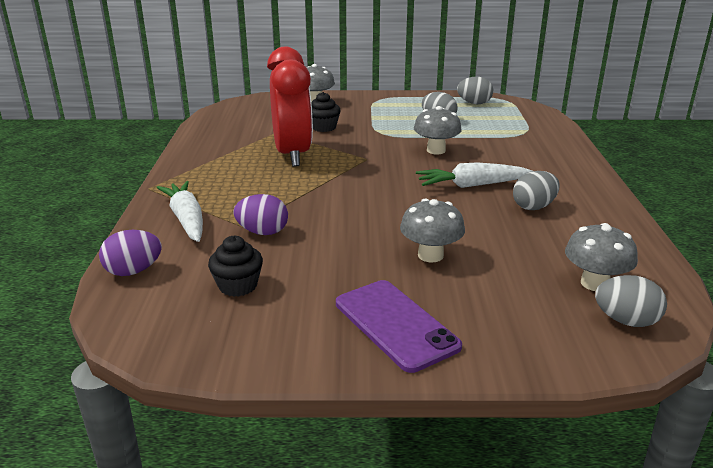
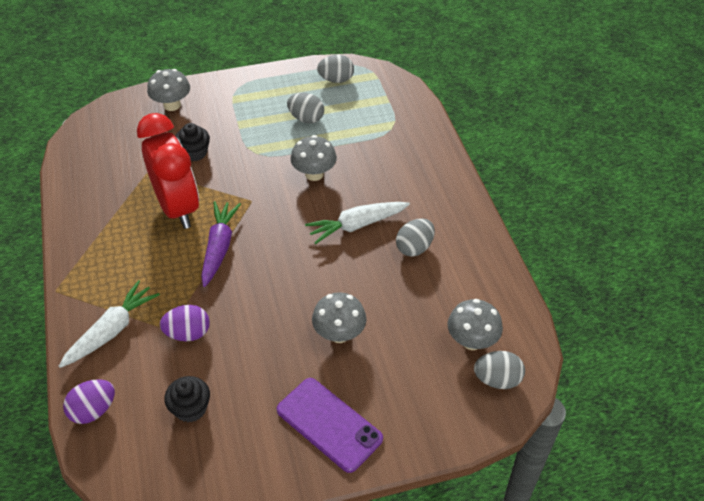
camera: 15 degrees left, 20 degrees up
white carrot [157,181,203,242] -> white carrot turned 75 degrees clockwise [59,280,160,368]
none -> purple carrot [201,201,241,287]

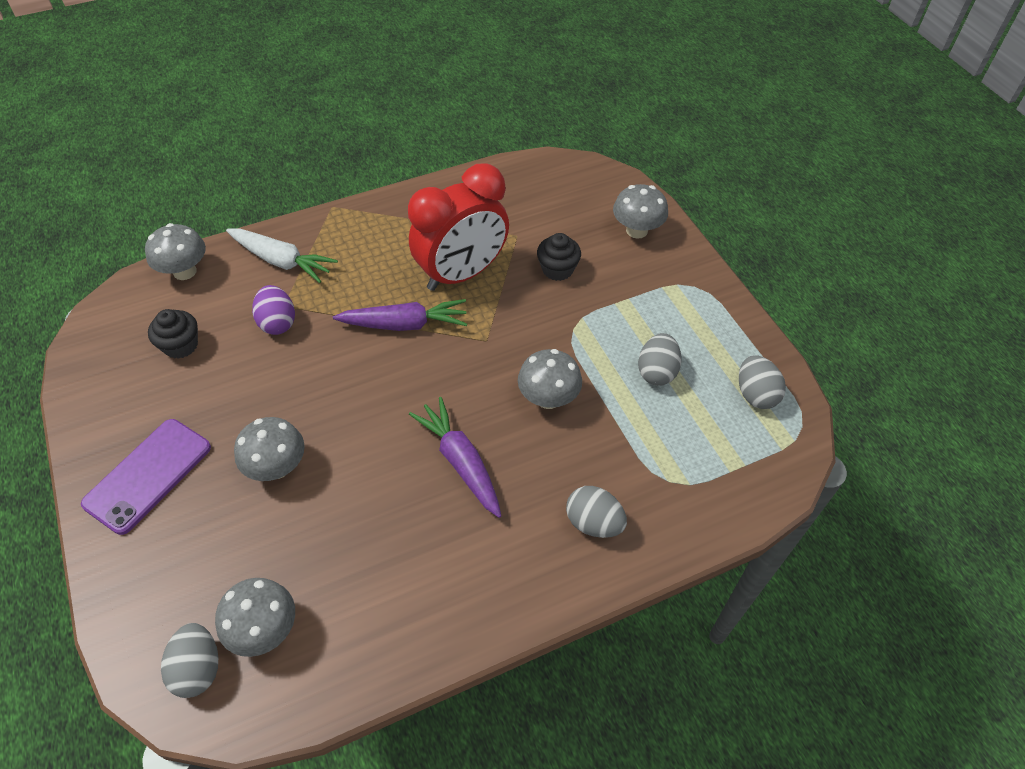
camera: 80 degrees right, 5 degrees up
purple egg [63,379,115,424] -> grey mushroom [145,223,206,280]
white carrot [305,202,410,244] -> purple carrot [409,397,501,518]
grey egg [396,218,435,257] -> grey egg moved to [566,486,627,538]

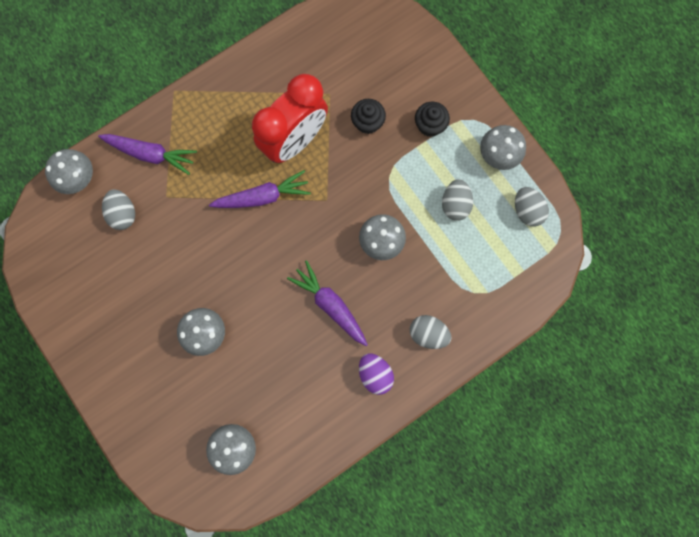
camera: 10 degrees left, 25 degrees up
purple phone [81,419,211,535] -> none
black cupcake [148,309,198,359] -> black cupcake moved to [415,102,450,137]
grey egg [161,623,218,698] -> grey egg moved to [102,189,135,230]
white carrot [226,228,338,283] -> purple carrot [98,134,197,175]
purple egg [252,285,295,335] -> purple egg moved to [359,353,394,395]
grey mushroom [613,184,668,239] -> grey mushroom moved to [480,125,526,170]

